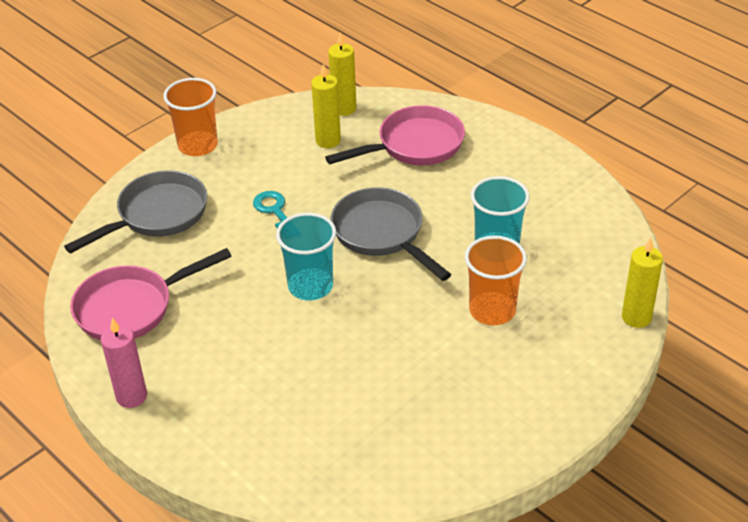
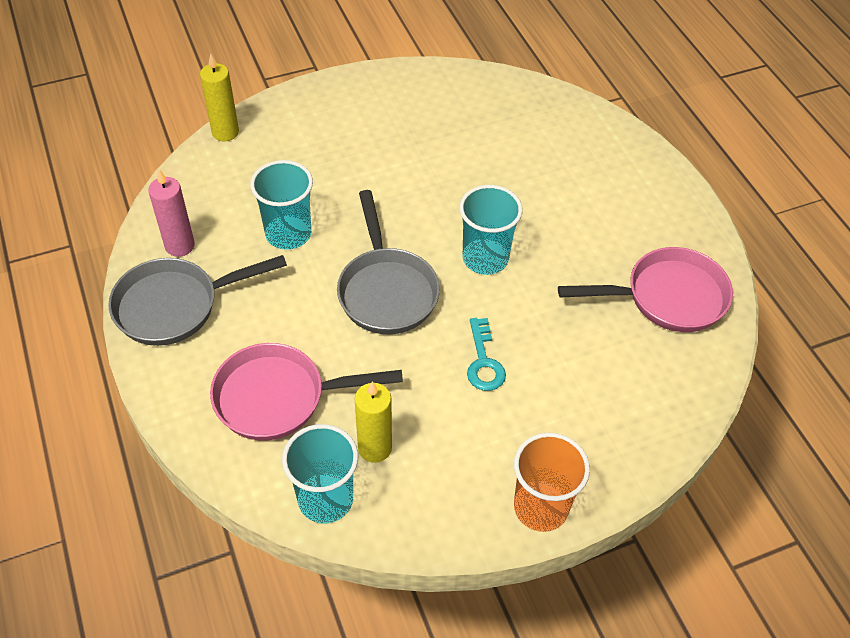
camera: 160 degrees left, 10 degrees up
grey pan [64,170,207,253] -> grey pan moved to [108,255,287,346]
pink candle [101,318,147,408] -> pink candle moved to [148,169,195,257]
yellow candle [328,32,356,116] -> turquoise cup [282,424,358,524]
orange cup [465,235,527,325] -> none

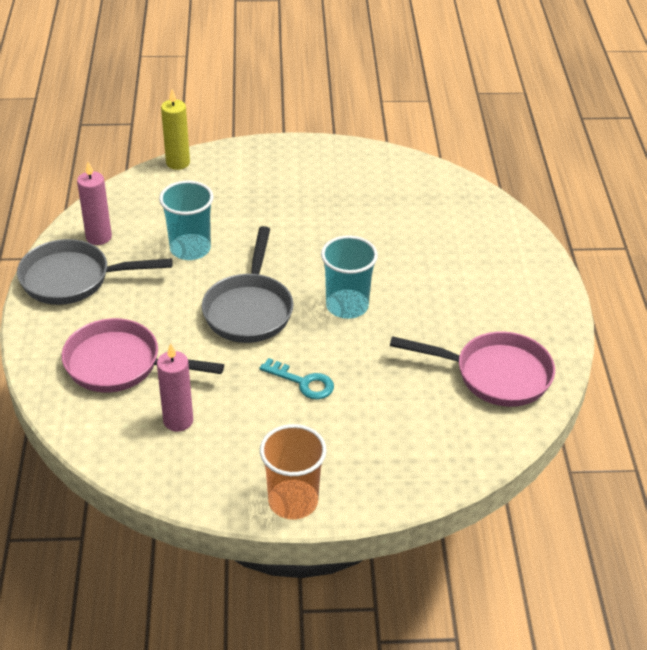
camera: 20 degrees right, 10 degrees down
turquoise cup [282,424,358,524] -> none
yellow candle [355,381,392,463] -> pink candle [157,343,193,432]
turquoise key [467,318,506,391] -> turquoise key turned 75 degrees counterclockwise [260,358,334,400]

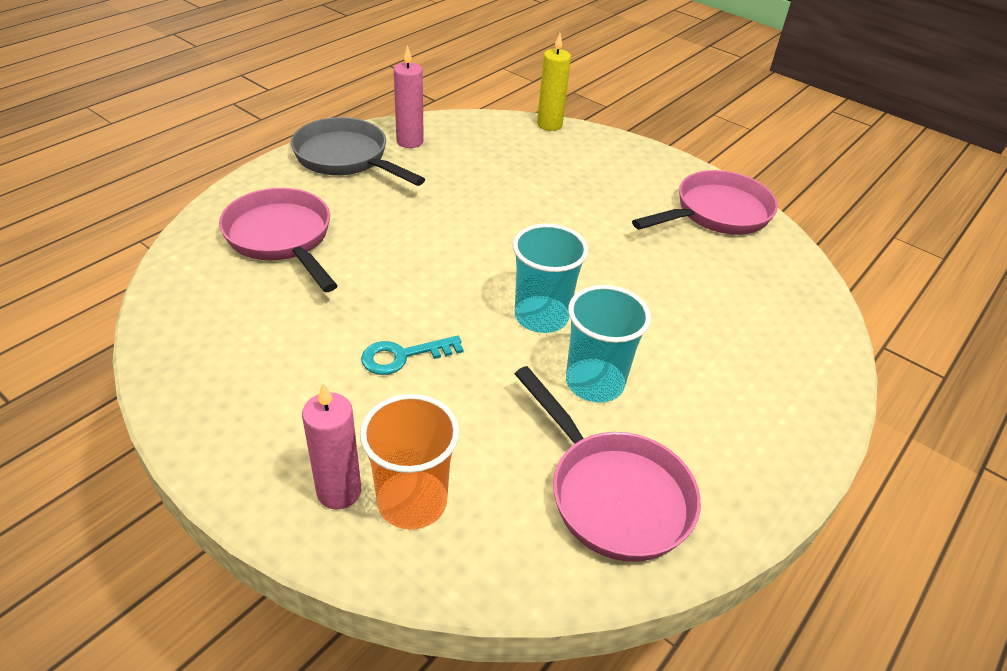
camera: 40 degrees right, 0 degrees up
pink candle [157,343,193,432] -> pink candle moved to [302,383,361,509]
turquoise cup [159,181,213,260] -> turquoise cup moved to [566,285,651,403]
grey pan [202,226,294,343] -> none
turquoise key [260,358,334,400] -> turquoise key turned 90 degrees clockwise [361,335,464,375]
orange cup [260,424,327,520] -> orange cup moved to [360,394,459,530]
none -> pink pan [632,170,778,235]

